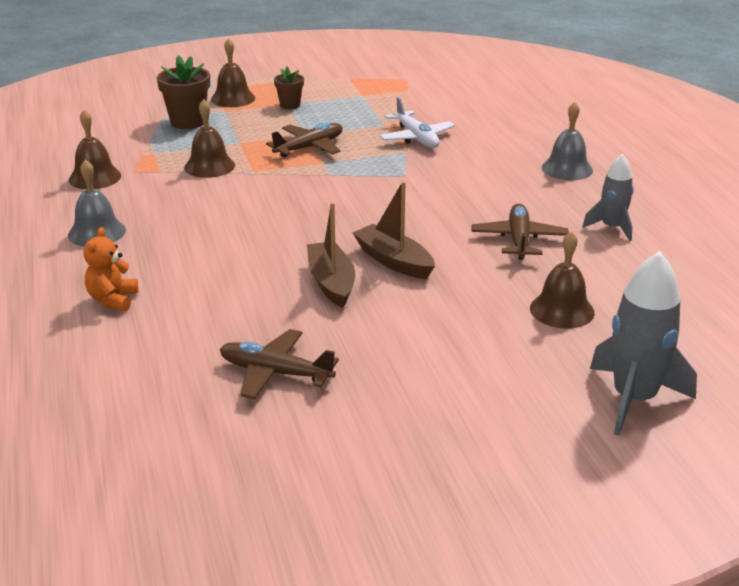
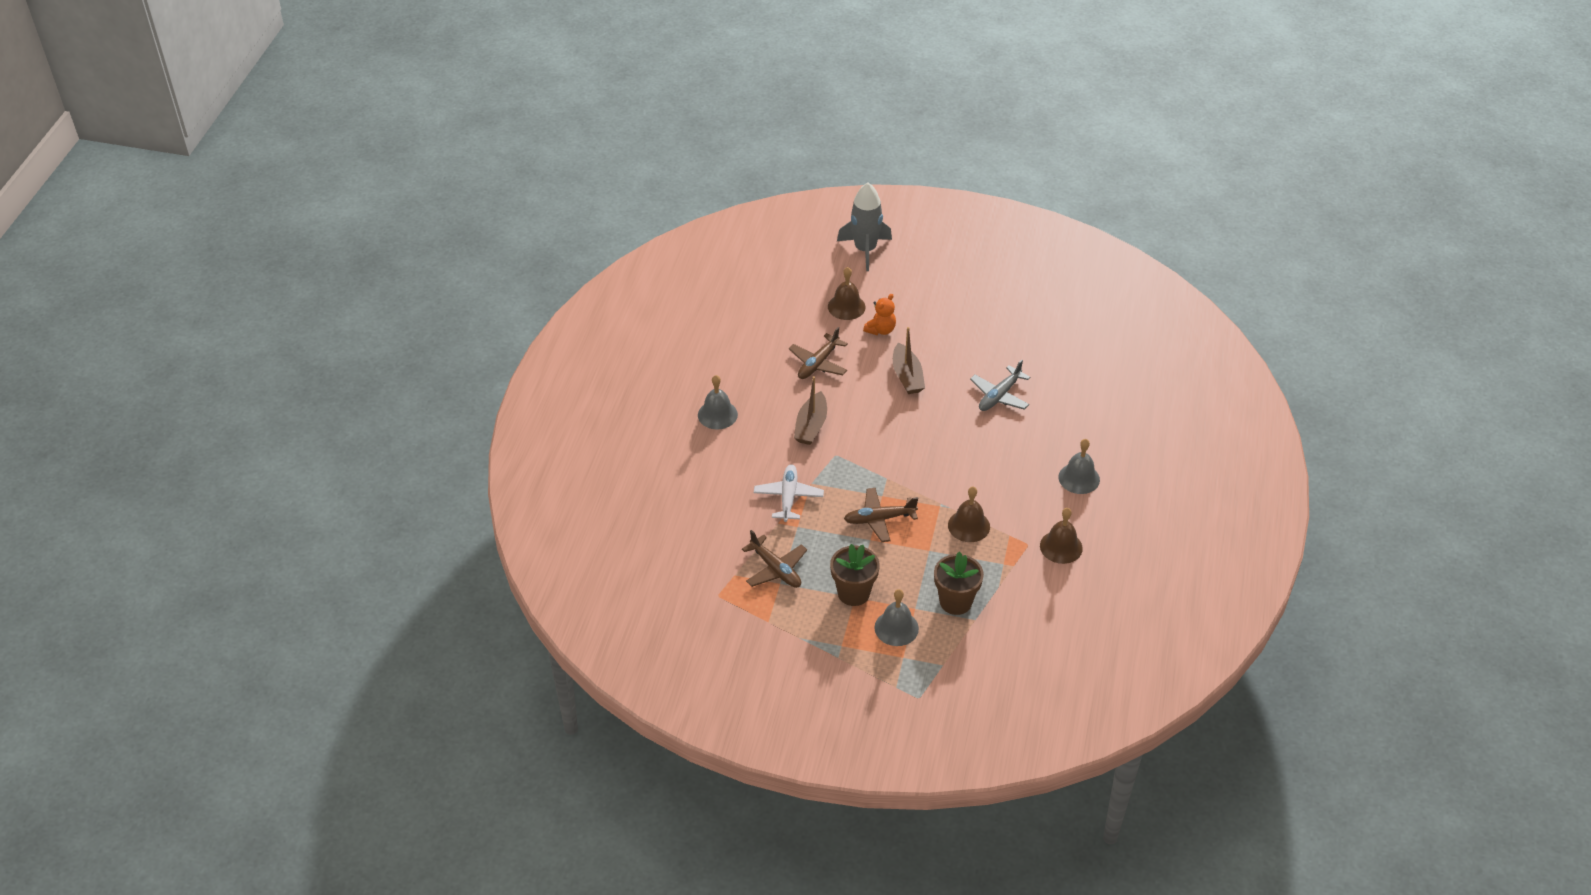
camera: 150 degrees left, 15 degrees up
orange teddy bear [83,227,138,311] -> orange teddy bear moved to [863,294,896,335]
brown bell [211,38,255,107] -> grey bell [874,589,919,646]
brown plane [220,329,339,399] -> brown plane moved to [742,530,807,588]
brown flower pot [274,67,304,109] -> brown flower pot [830,544,880,606], size x1.67
brown boat [307,202,355,308] -> brown boat moved to [794,376,827,445]
grey rocket [582,154,634,241] -> none
none -> grey plane [970,360,1030,411]

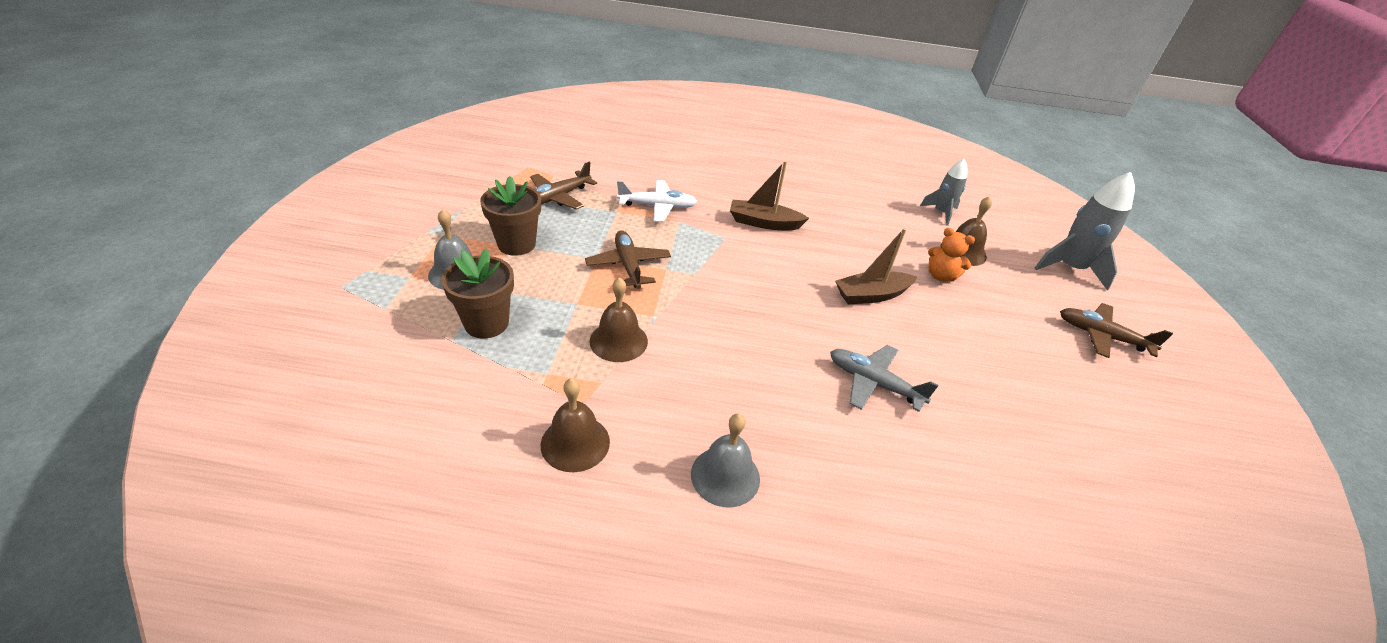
camera: 80 degrees right, 5 degrees down
grey bell [698,375,738,430] -> none
brown plane [789,327,848,379] -> brown plane moved to [1060,303,1173,358]
none -> grey rocket [920,159,967,226]

